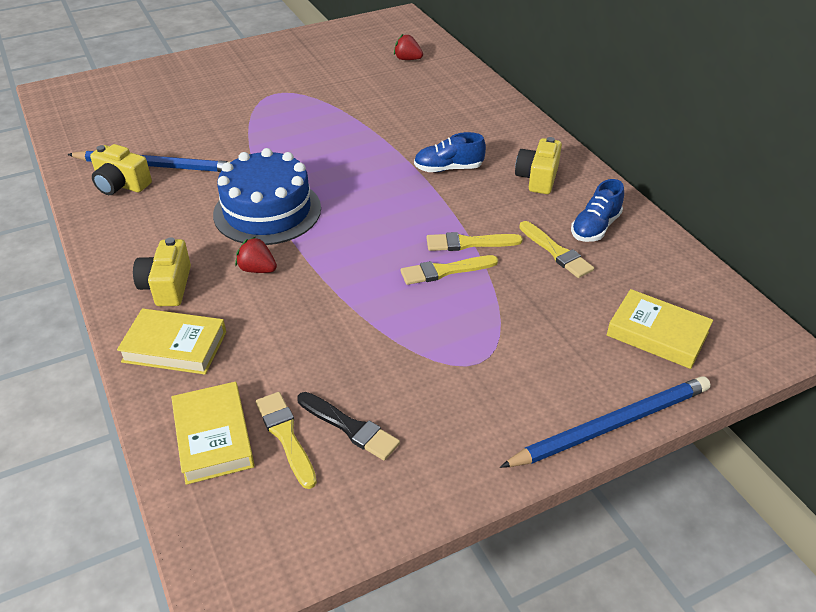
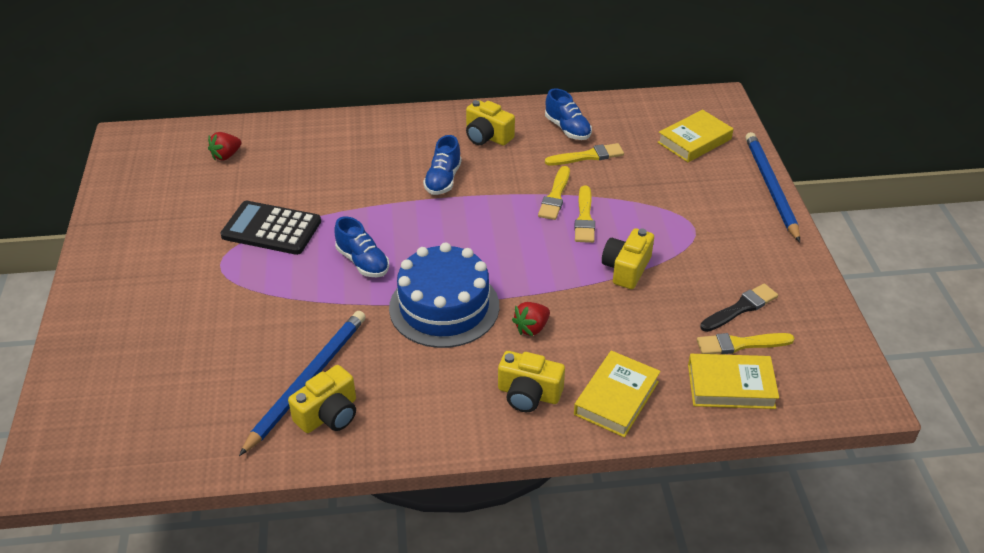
camera: 70 degrees left, 0 degrees up
none -> black calculator [220,201,321,255]
none -> blue shoe [334,216,389,277]
none -> yellow camera [602,228,654,289]

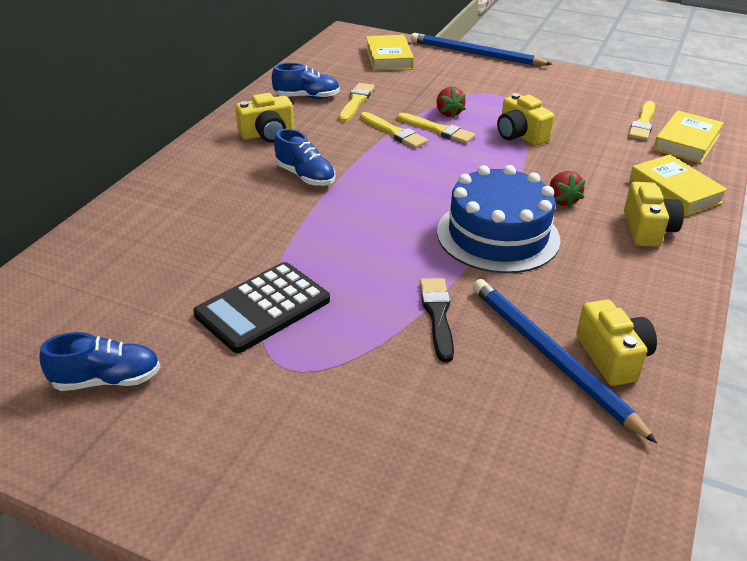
camera: 60 degrees left, 5 degrees down
red strawberry [208,132,241,160] -> red strawberry moved to [436,87,466,118]
blue shoe [334,216,389,277] -> blue shoe moved to [39,332,160,391]
yellow camera [498,351,565,412] -> yellow camera turned 45 degrees counterclockwise [624,182,684,247]
black brush [700,283,778,332] -> black brush moved to [420,278,454,362]

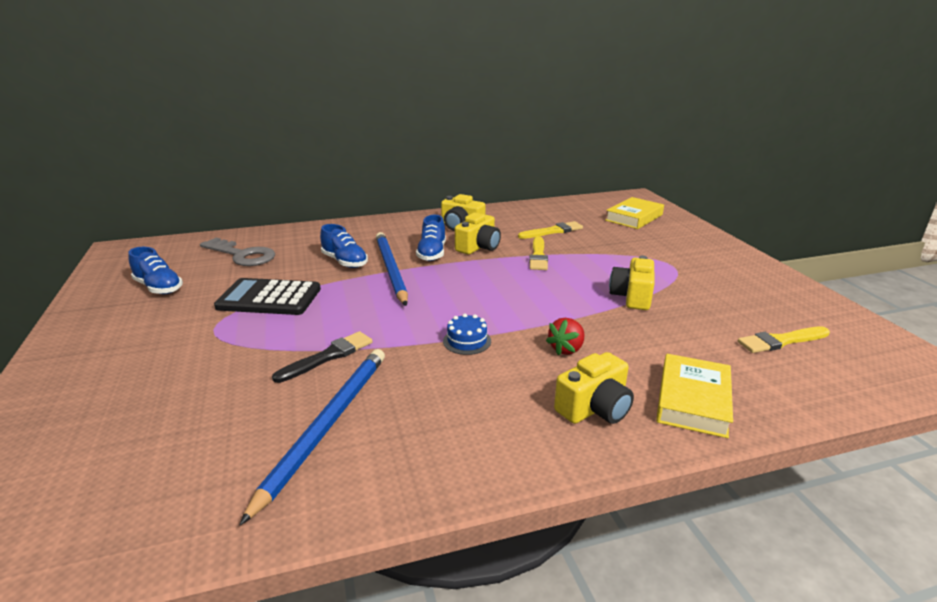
camera: 50 degrees right, 10 degrees down
blue shoe [272,63,340,99] -> blue shoe moved to [320,224,368,268]
yellow brush [397,113,475,144] -> none
blue pencil [411,33,552,65] -> blue pencil moved to [376,232,408,306]
red strawberry [436,87,466,118] -> none
blue cake [437,165,560,273] -> blue cake [443,314,491,355], size x0.41
yellow camera [576,299,657,386] -> yellow camera moved to [455,213,501,254]
yellow book [653,110,724,164] -> none
none -> grey key [200,238,275,266]

